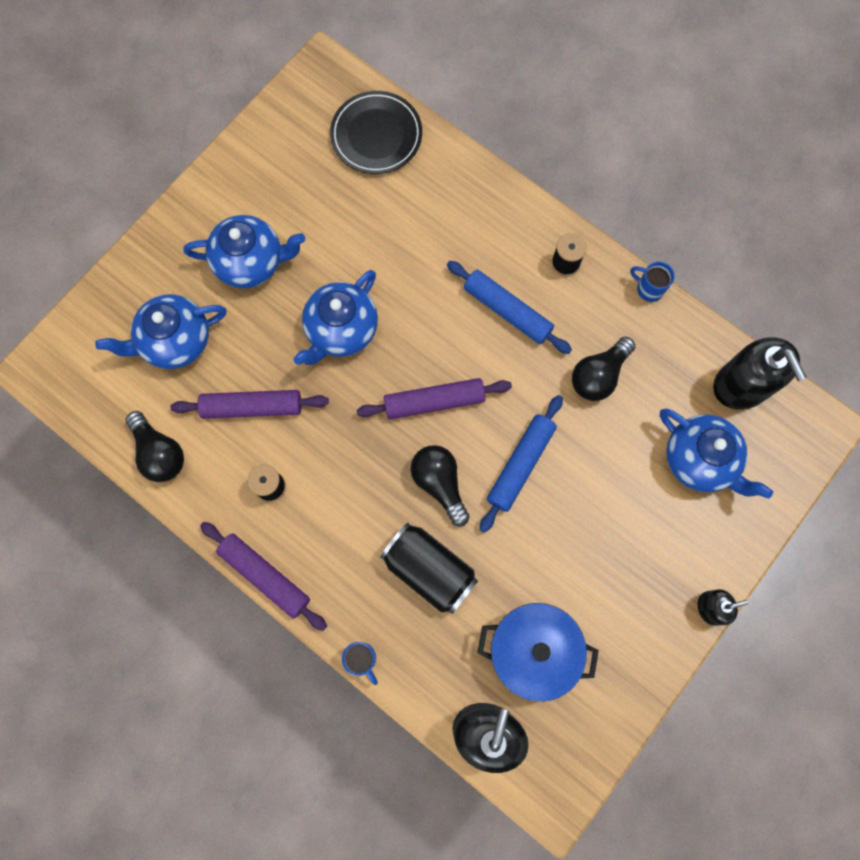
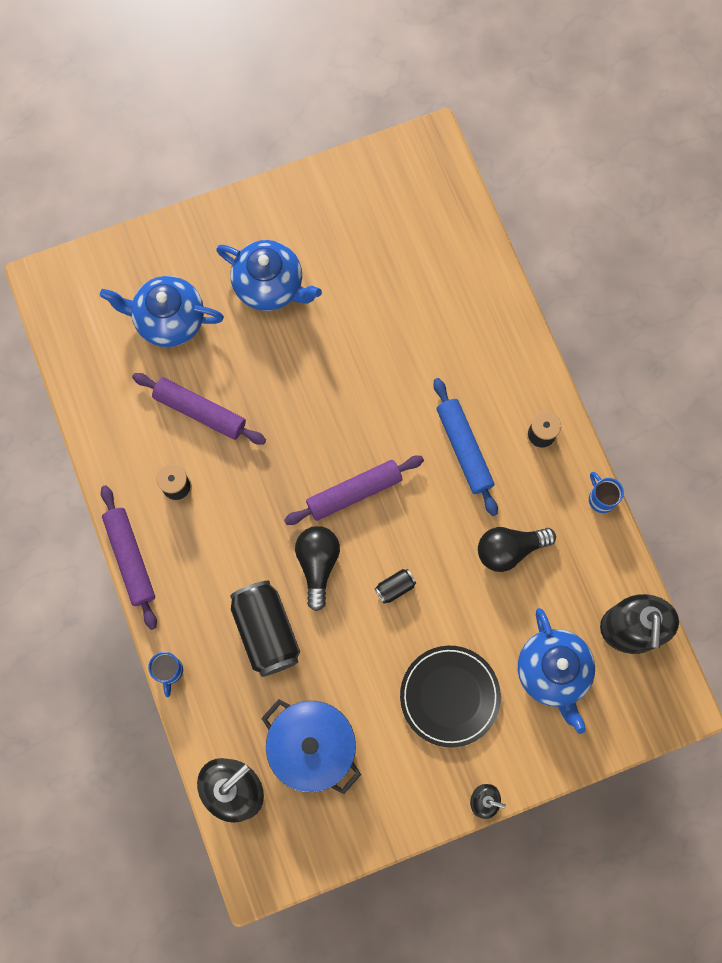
camera: 30 degrees right, 0 degrees up
black light bulb [126,411,184,482] -> none
blue teapot [294,270,378,365] -> none
black plate [330,91,422,174] -> black plate moved to [400,646,501,748]
purple rolling pin [357,378,512,419] -> purple rolling pin turned 45 degrees counterclockwise [284,456,424,525]
blue rolling pin [480,395,563,533] -> black can [375,569,416,604]

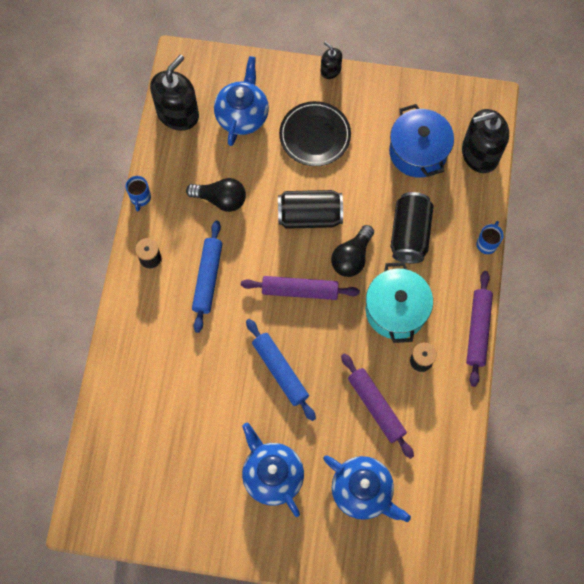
camera: 150 degrees left, 5 degrees down
black can [375,569,416,604] -> black can [278,190,343,229], size x2.23
none -> blue rolling pin [246,319,316,421]
none -> turquoise pot [366,262,433,343]

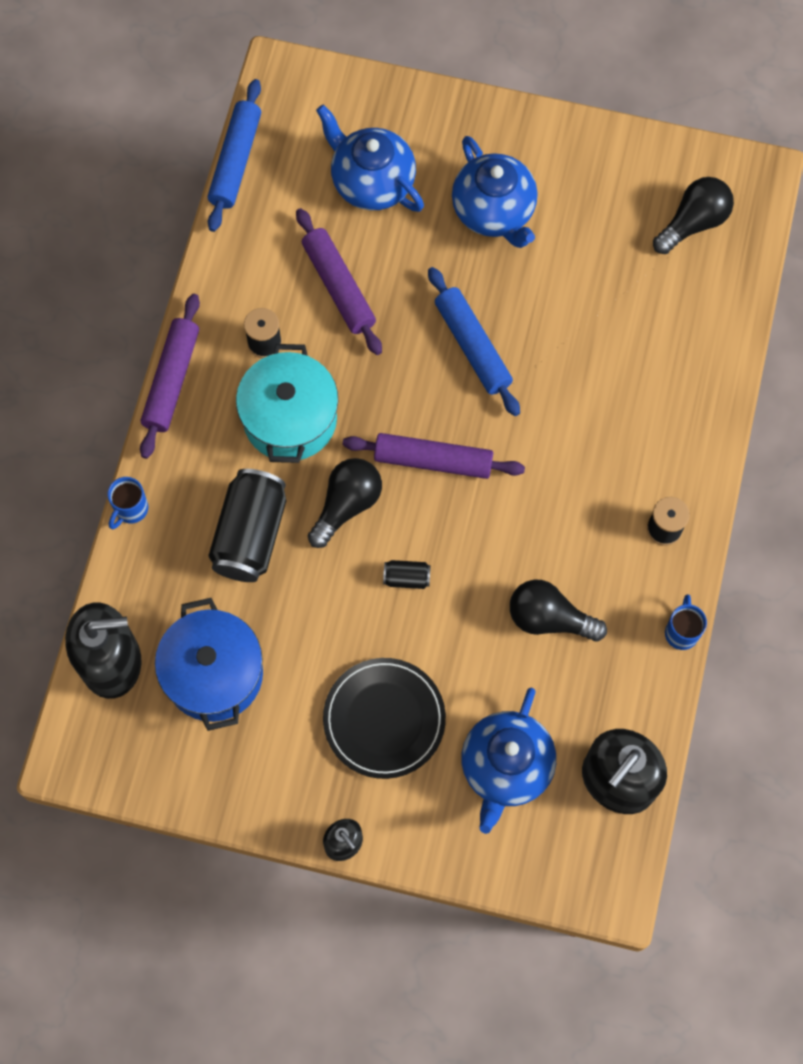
camera: 175 degrees left, 0 degrees up
blue rolling pin [192,220,223,333] -> blue rolling pin moved to [208,79,261,232]
black can [278,190,343,229] -> black can [383,560,431,589], size x0.45
none -> black light bulb [653,177,734,254]

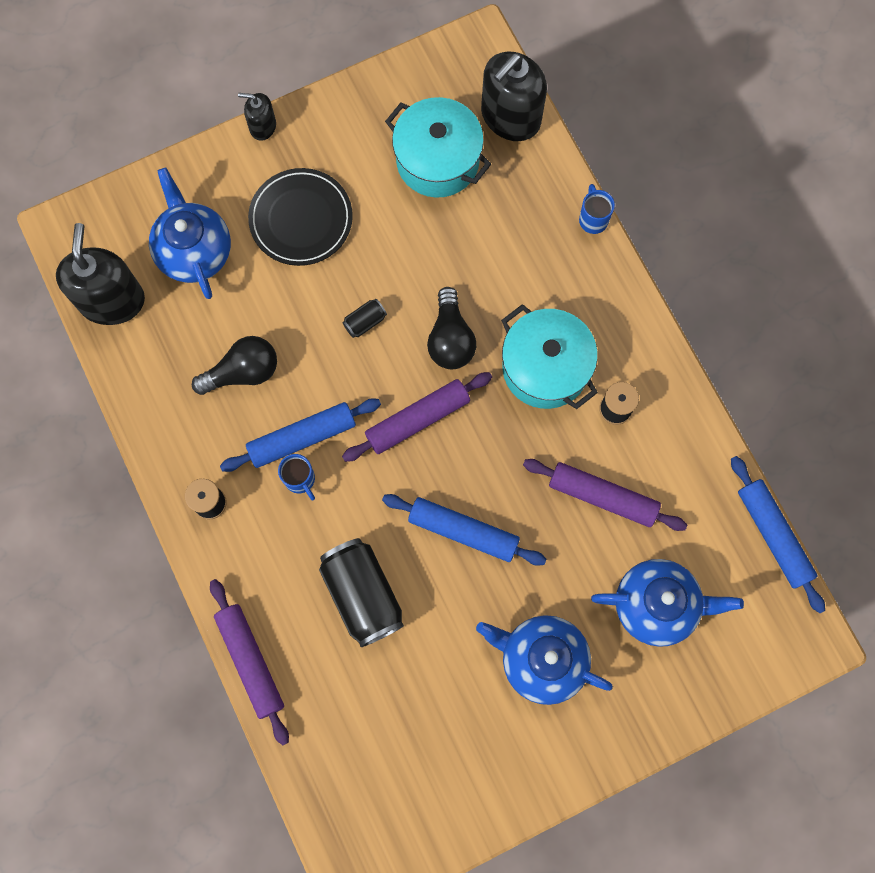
camera: 140 degrees right, 5 degrees up
purple rolling pin [140,294,200,459] -> purple rolling pin moved to [210,579,289,745]
blue pot [155,598,263,731] -> turquoise pot [385,97,491,198]
black can [208,469,286,582] -> black can moved to [319,538,404,647]
black light bulb [653,177,734,254] -> none
blue mug [665,594,707,650] -> blue mug moved to [278,454,315,500]
none -> blue rolling pin [220,398,381,472]

